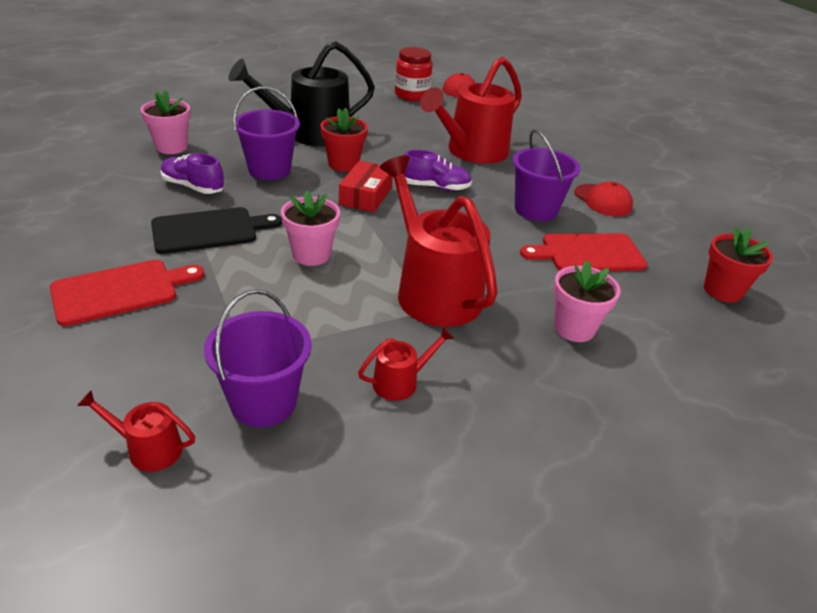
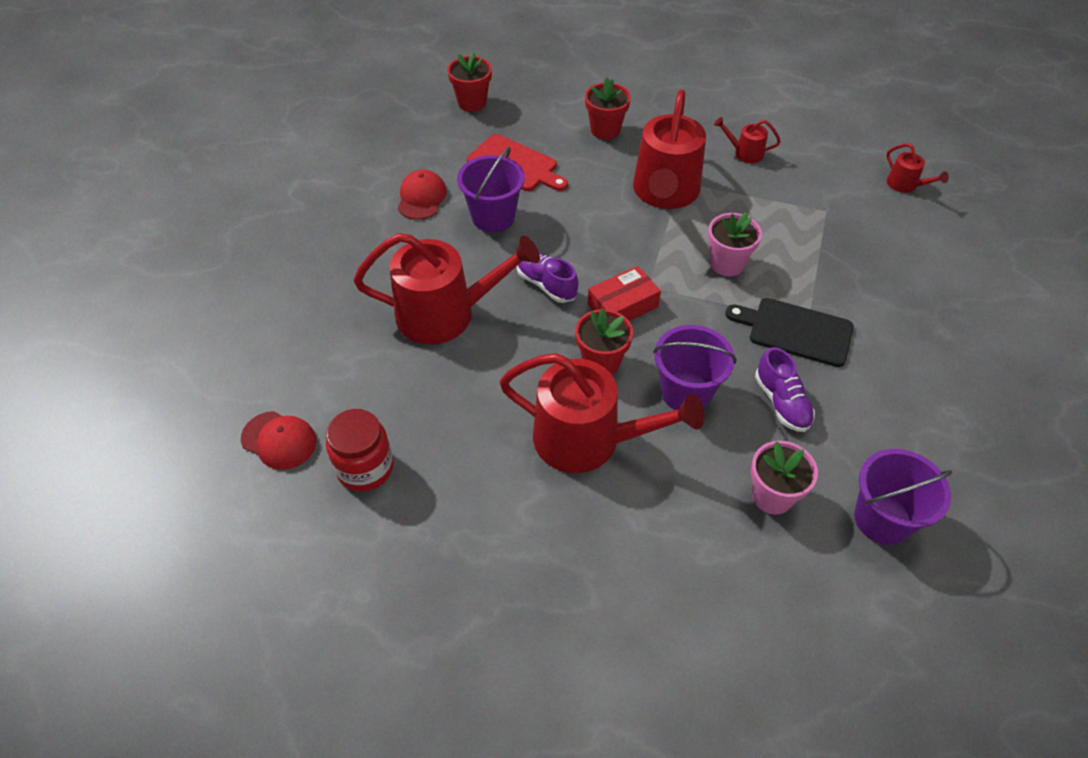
camera: 135 degrees left, 15 degrees up
red cutting board [50,260,204,326] -> none
purple bucket [204,289,312,427] -> purple bucket moved to [854,449,952,545]
black watering can [228,41,375,147] -> red watering can [499,353,705,473]
pink flower pot [554,260,621,342] -> red flower pot [585,77,631,140]

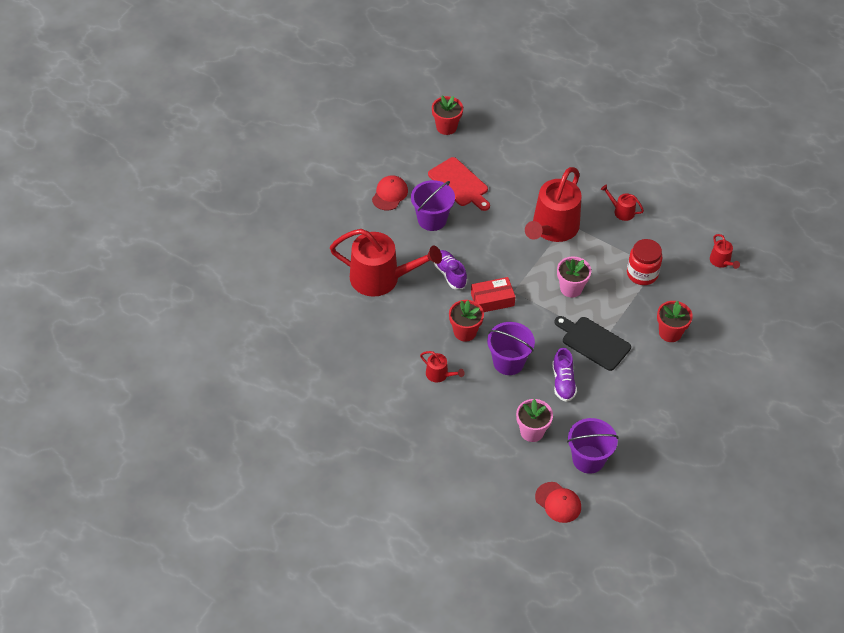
camera: 15 degrees right, 0 degrees up
red cap [241,411,316,470] -> red cap moved to [535,482,581,523]
red jar [326,409,393,491] -> red jar moved to [627,239,663,285]
red watering can [499,353,705,473] -> red watering can [420,351,464,383], size x0.44
red flower pot [585,77,631,140] -> red flower pot moved to [657,301,693,342]

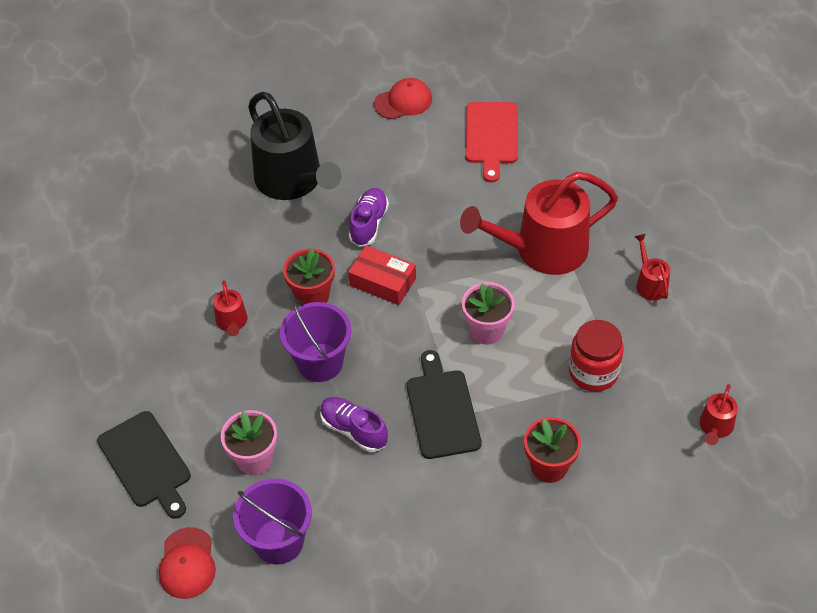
camera: 45 degrees right, 0 degrees up
red watering can [330,229,442,297] -> black watering can [248,92,341,200]
purple bucket [411,180,455,231] -> none
red flower pot [432,96,463,135] -> none
purple shoe [552,348,577,402] -> purple shoe turned 90 degrees clockwise [320,397,388,452]
none -> black cutting board [97,411,191,519]

